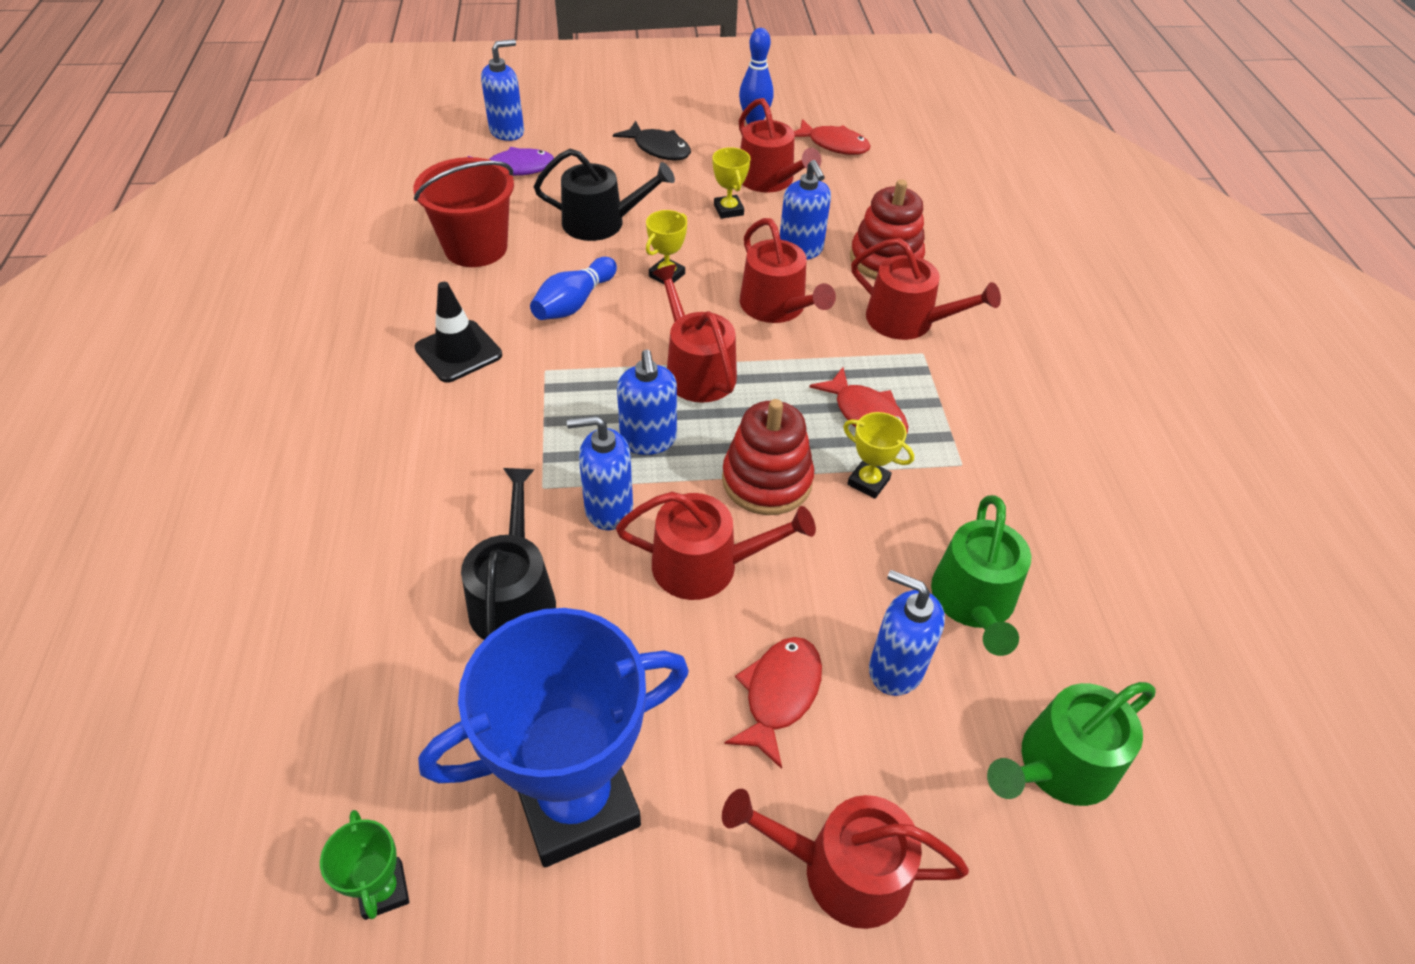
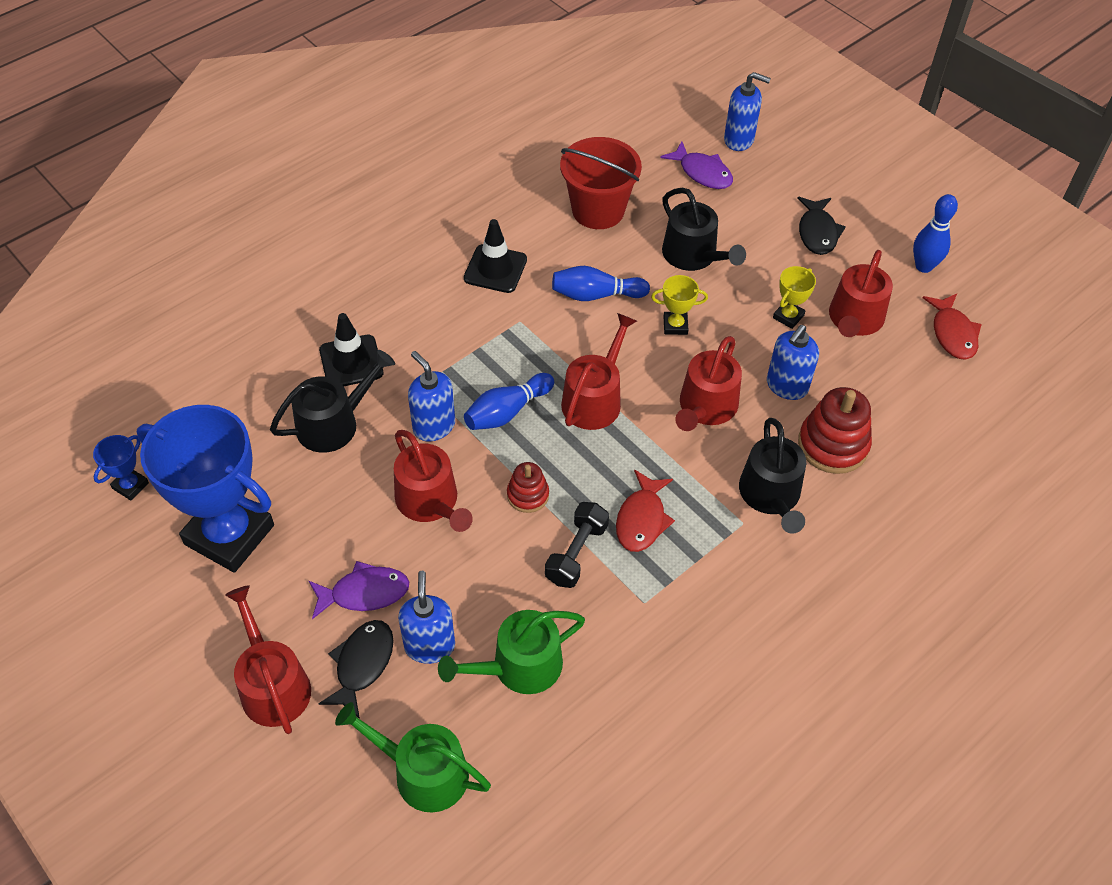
camera: 55 degrees right, 5 degrees up
green trophy [320,810,409,920] -> blue trophy [93,435,149,500]
blue soap dispenser [617,349,677,455] -> blue bowling pin [464,373,554,430]
red stacking toy [722,399,814,515] -> red stacking toy [507,462,549,513], size x0.58
red fish [724,637,822,769] -> purple fish [309,561,409,619]
yellow trophy [843,412,914,499] -> black dumbbell [545,502,609,588]
red watering can [851,238,1001,340] -> black watering can [739,418,806,534]
none -> black fish [318,620,394,719]
none -> black traffic cone [319,313,383,386]

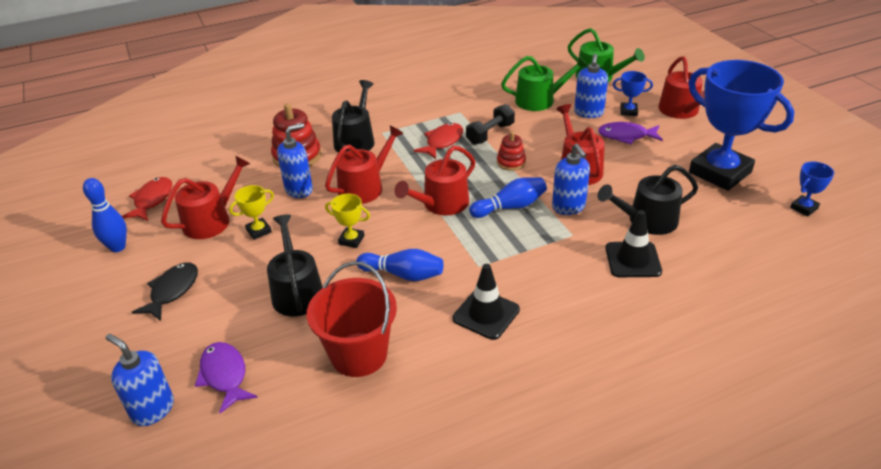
camera: 160 degrees left, 15 degrees down
black fish [318,620,394,719] -> blue trophy [613,71,653,116]

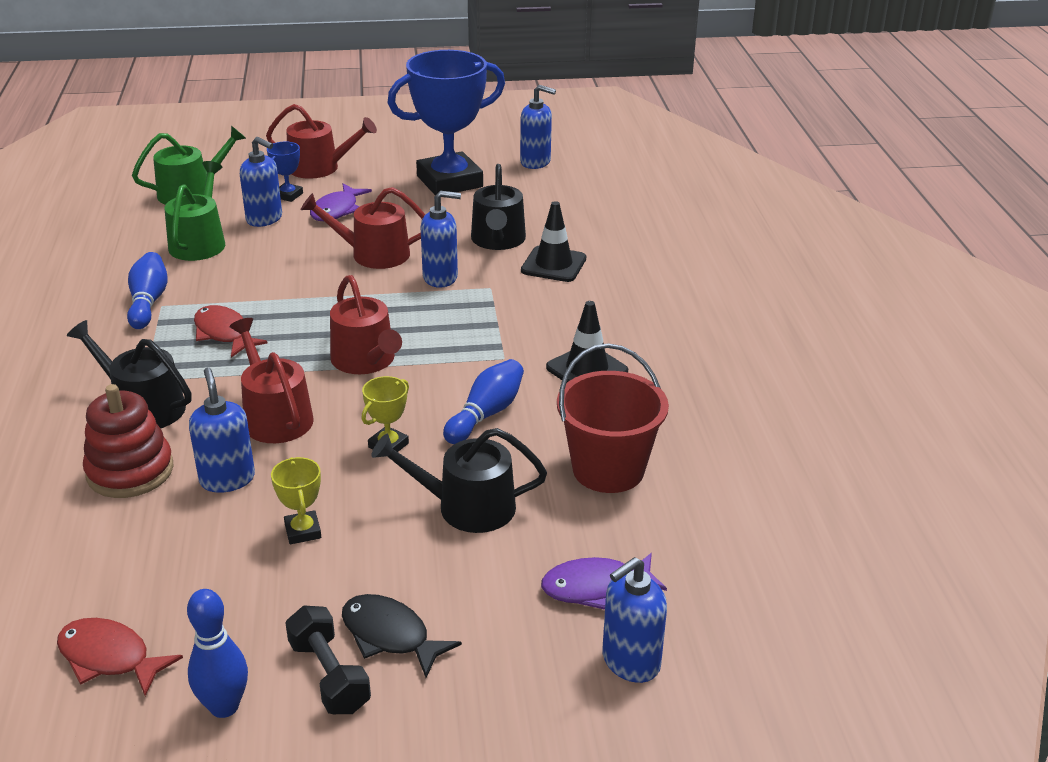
camera: 75 degrees left, 5 degrees down
red watering can [161,155,251,239] -> none
black dumbbell [466,104,515,145] -> black dumbbell moved to [286,605,371,714]
blue bowling pin [469,177,547,218] -> blue bowling pin moved to [127,252,168,329]
red stacking toy [497,132,526,171] -> none
blue trophy [790,162,834,216] -> blue soap dispenser [520,85,556,169]

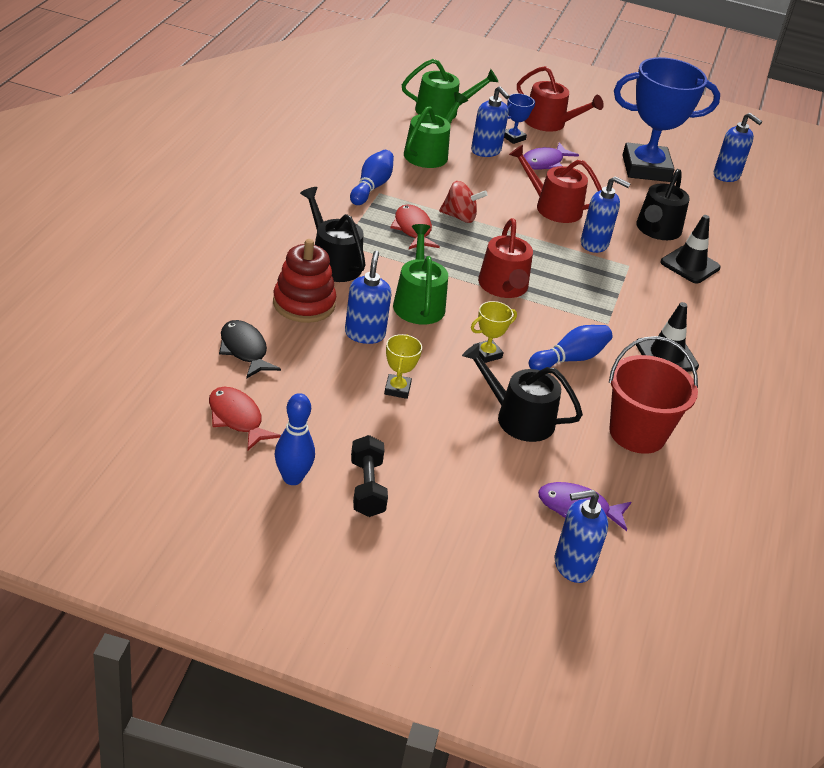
camera: 20 degrees right, 5 degrees up
red watering can [230,318,314,443] -> green watering can [393,224,448,325]
black fish [342,594,462,678] -> black fish moved to [219,320,281,379]
none -> red spinning top [439,181,488,223]

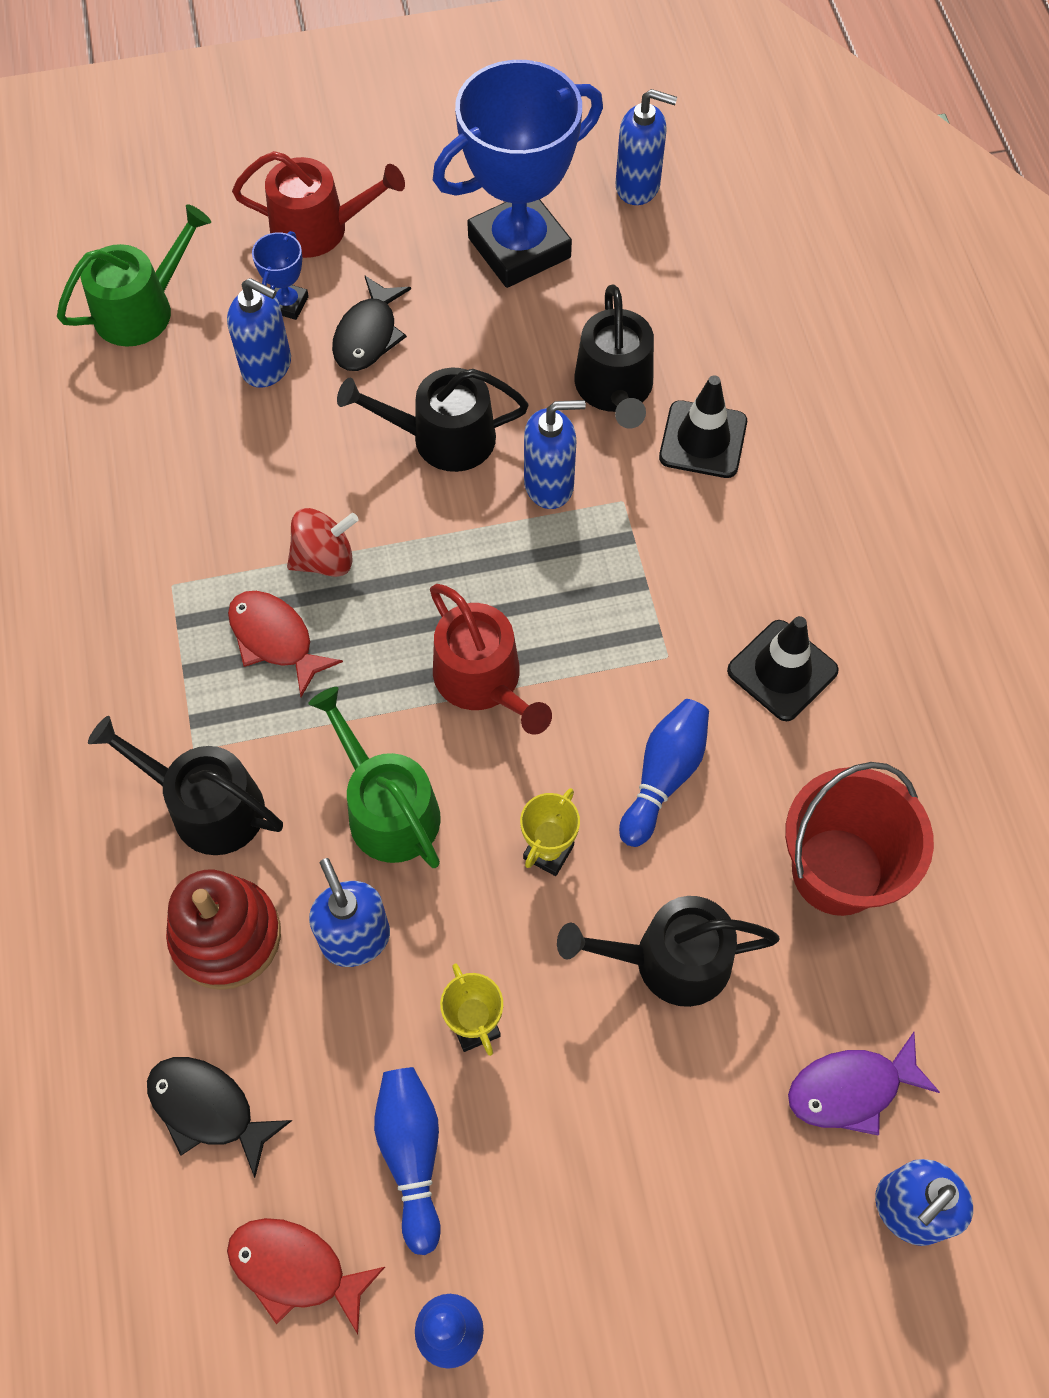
camera: 25 degrees left, 25 degrees up
blue bowling pin [350,150,394,205] -> blue bowling pin moved to [374,1067,441,1255]
black dumbbell [351,435,388,517] -> none
green watering can [404,92,468,168] -> none
red watering can [509,145,602,223] -> black watering can [337,368,529,472]
purple fish [523,142,579,170] -> black fish [332,275,411,371]

